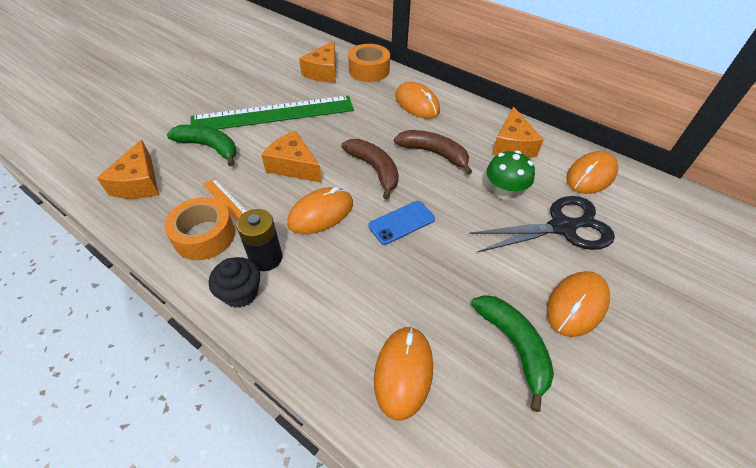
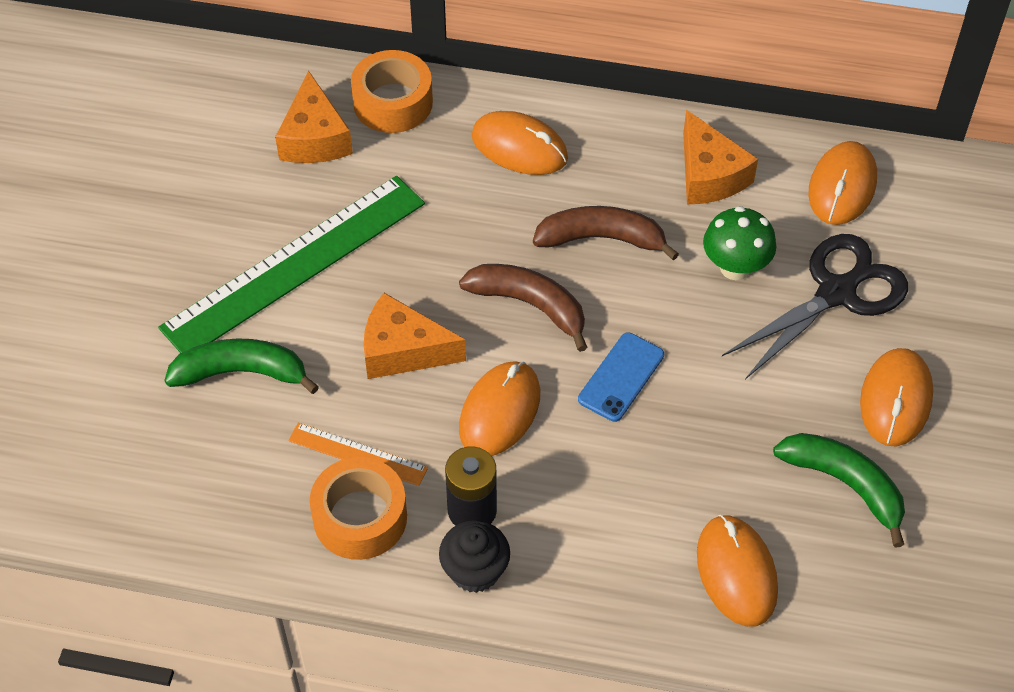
camera: 25 degrees left, 5 degrees up
orange cheese [97,140,159,199] -> none

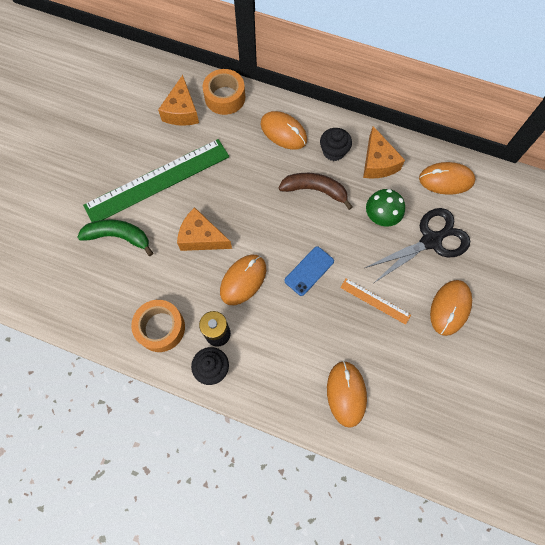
camera: 10 degrees right, 15 degrees up
orange ruler [288,423,428,486] -> orange ruler moved to [340,278,411,325]
brown banana [459,264,588,352] -> none
green banana [773,433,905,548] -> none
orange mouse [808,141,877,225] -> orange mouse turned 60 degrees clockwise [419,162,475,195]
none -> black cupcake [320,128,352,161]

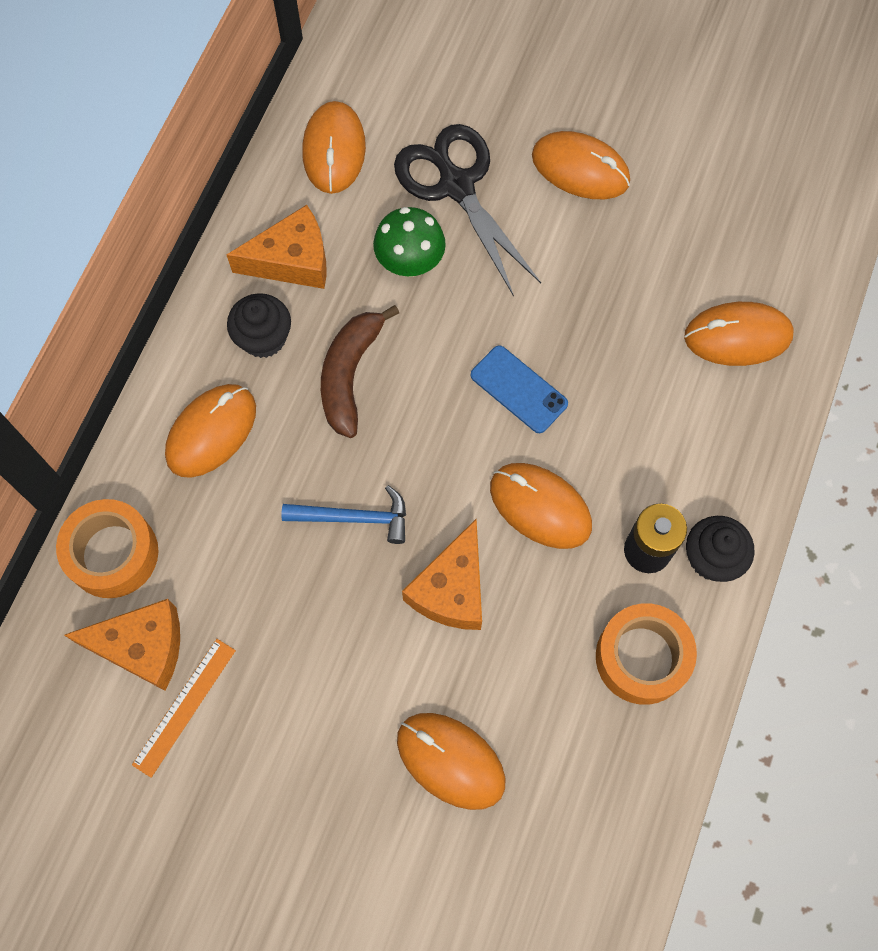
camera: 90 degrees left, 0 degrees up
green banana [77,219,153,256] -> orange mouse [397,713,505,810]
green ruler [83,139,229,222] -> none
orange ruler [340,278,411,325] -> orange ruler moved to [132,639,236,778]
none -> blue hammer [282,485,406,544]

